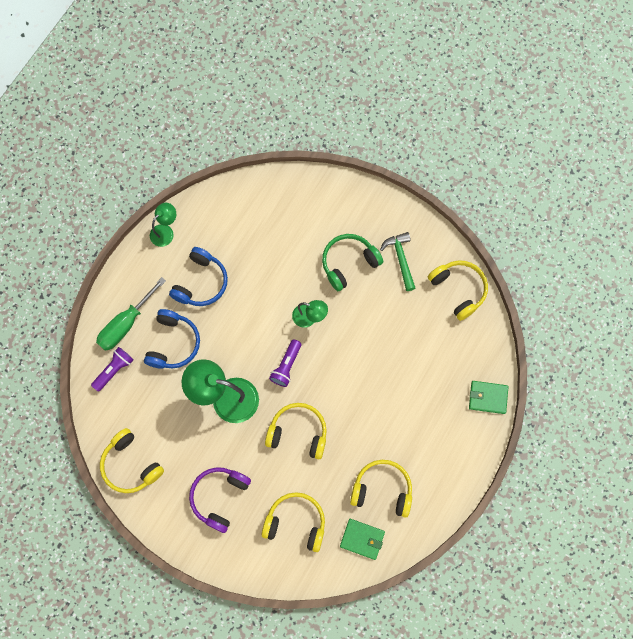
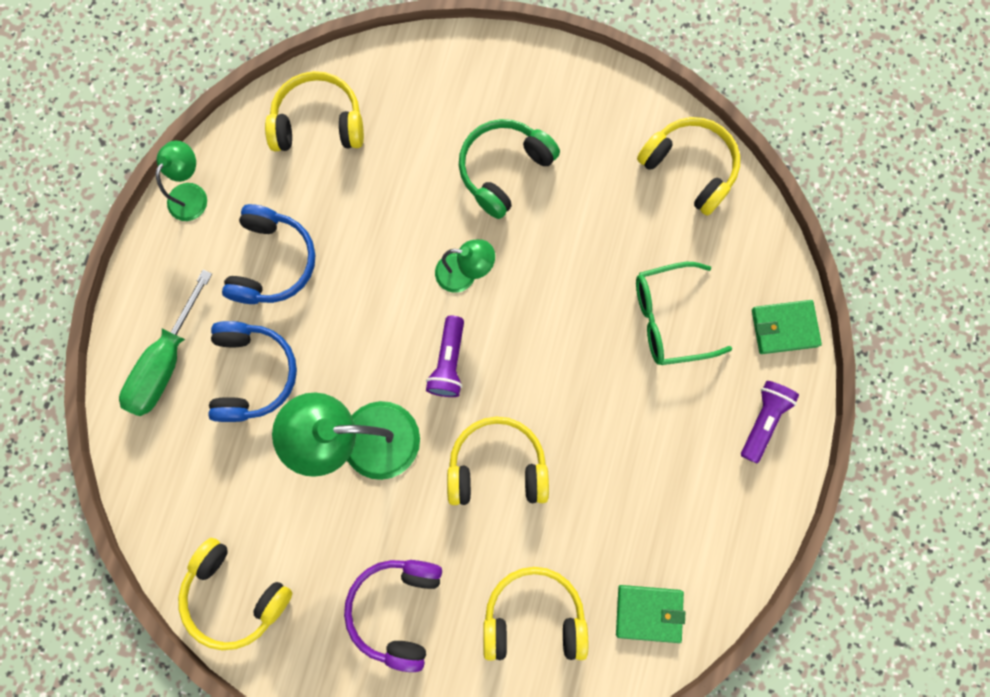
camera: 15 degrees left, 5 degrees up
purple flashlight [91,347,133,392] -> purple flashlight moved to [741,381,799,463]
yellow headphones [350,460,412,518] -> yellow headphones moved to [265,71,364,151]
green hammer [380,232,416,291] -> none
none -> green glasses [636,262,732,365]

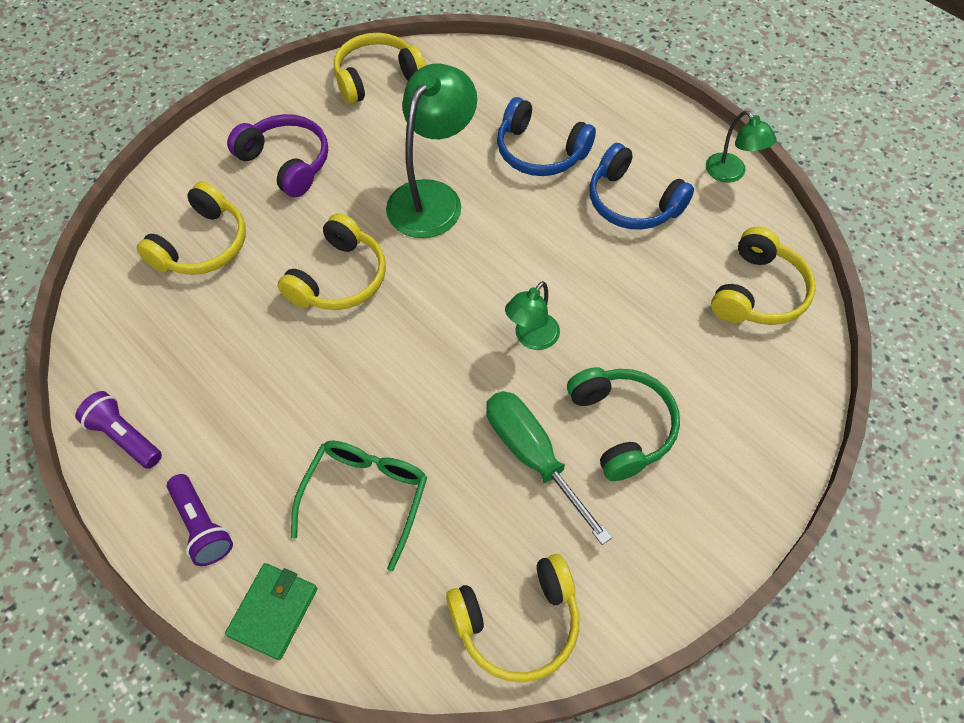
camera: 120 degrees right, 20 degrees down
green screwdriver [119,269,212,416] -> green screwdriver moved to [486,391,612,545]
purple flashlight [426,316,464,397] -> purple flashlight moved to [75,391,162,469]
green wallet [616,585,685,643] -> none

